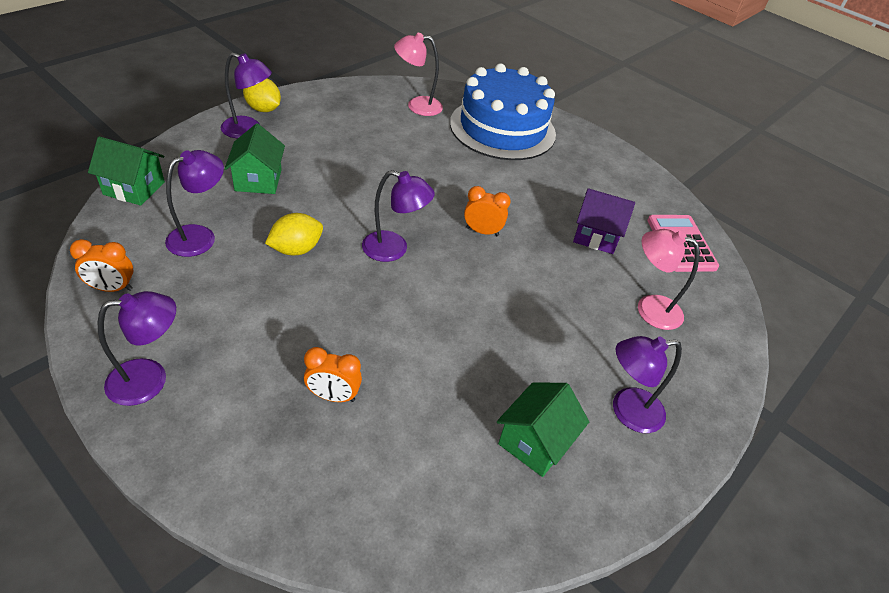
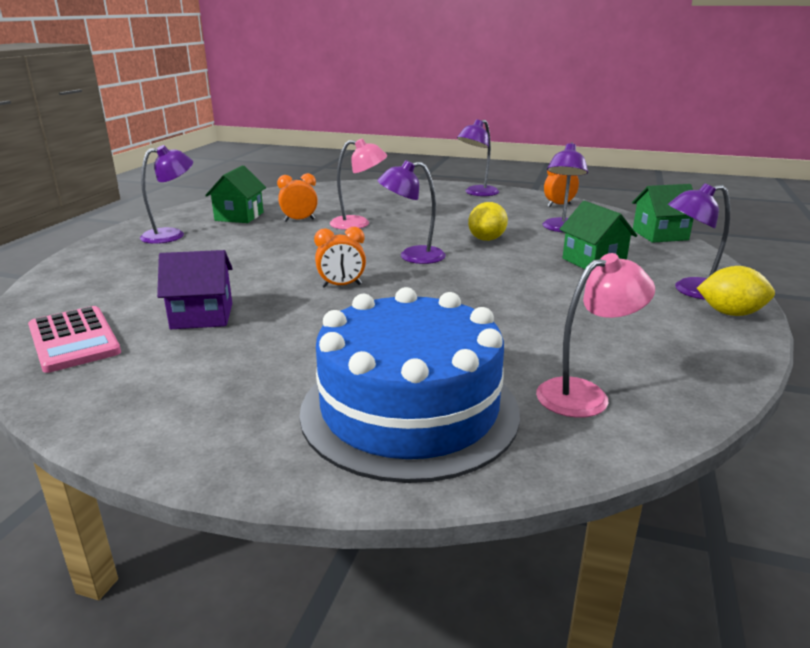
camera: 160 degrees right, 20 degrees down
orange clock [304,347,362,402] -> orange clock moved to [277,173,318,222]
pink lamp [638,229,700,330] -> pink lamp moved to [330,138,387,230]

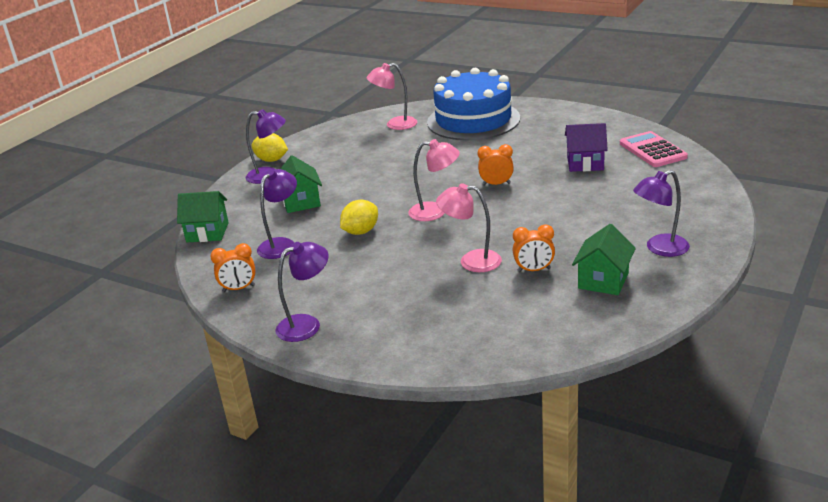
camera: 165 degrees left, 5 degrees up
purple lamp [378,160,446,264] -> pink lamp [408,139,460,221]

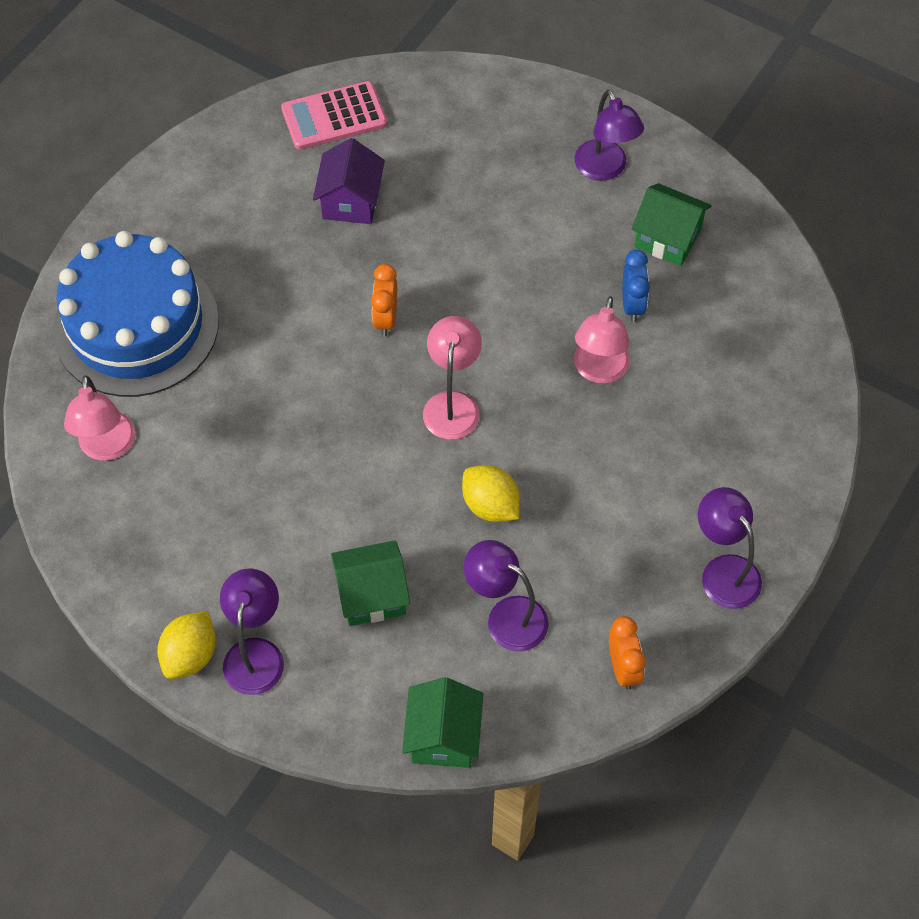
camera: 90 degrees left, 30 degrees up
orange clock [513,224,555,272] -> blue clock [623,250,650,322]

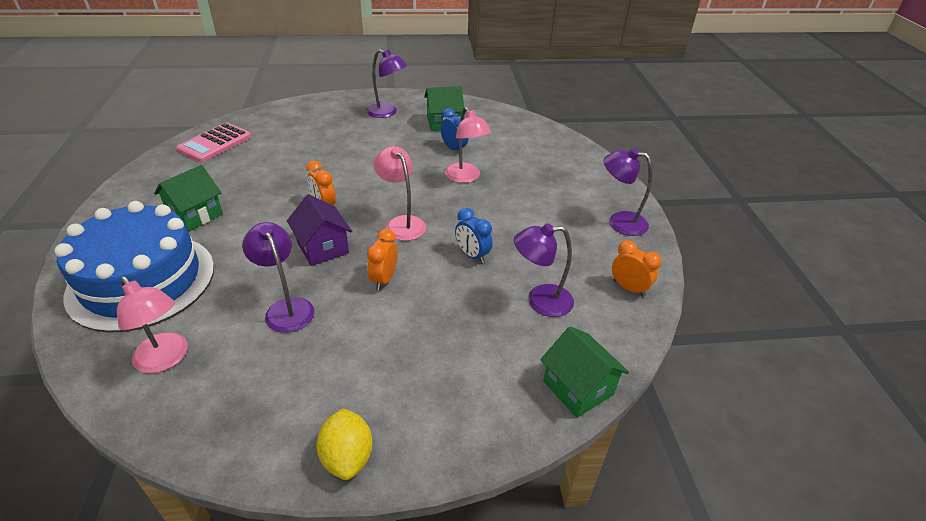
camera: 40 degrees left, 20 degrees down
purple lamp [220,569,284,695] -> purple lamp moved to [242,222,314,333]
purple house [313,138,385,224] -> purple house moved to [287,194,352,266]
green house [331,540,410,626] -> green house moved to [154,165,223,231]
yellow lemon [462,465,520,522] -> blue clock [455,208,492,263]
none -> orange clock [367,229,398,290]

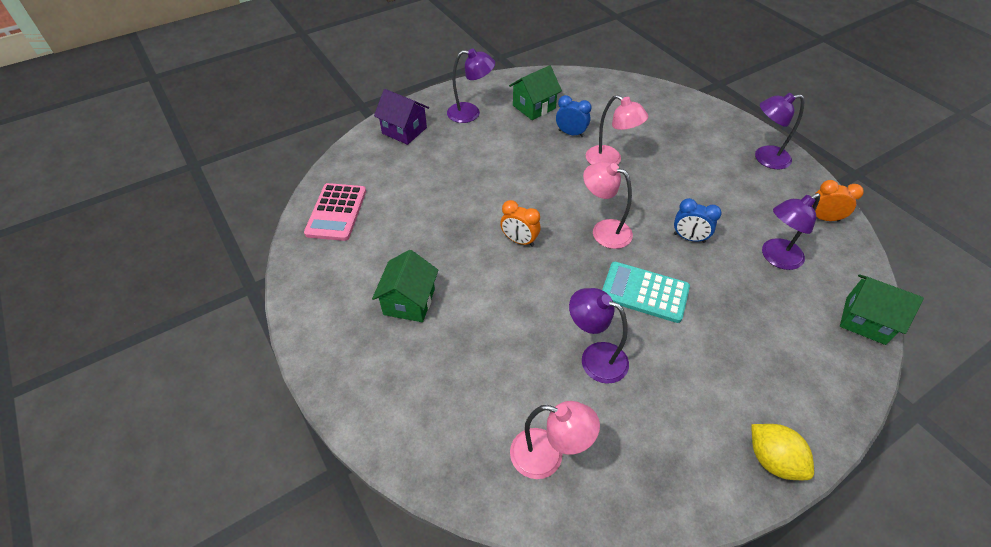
camera: 25 degrees left, 10 degrees up
blue cake [54,201,214,333] -> none
purple house [287,194,352,266] -> purple house moved to [374,89,429,145]
orange clock [367,229,398,290] -> turquoise calculator [602,262,690,323]

